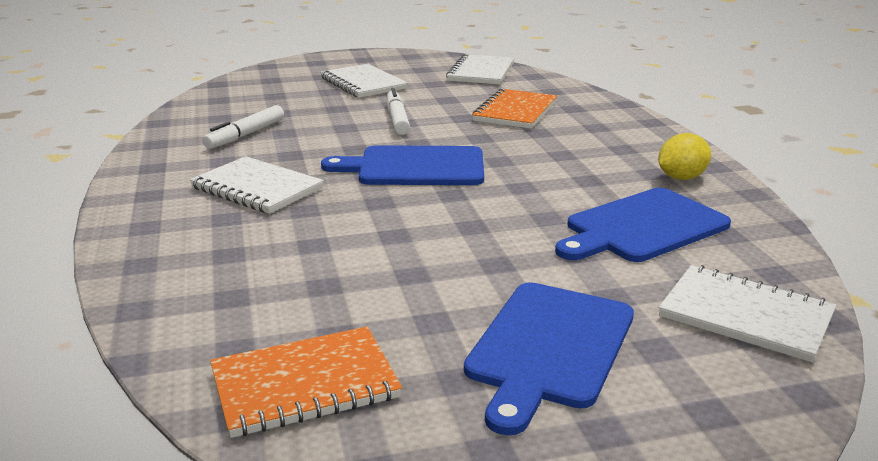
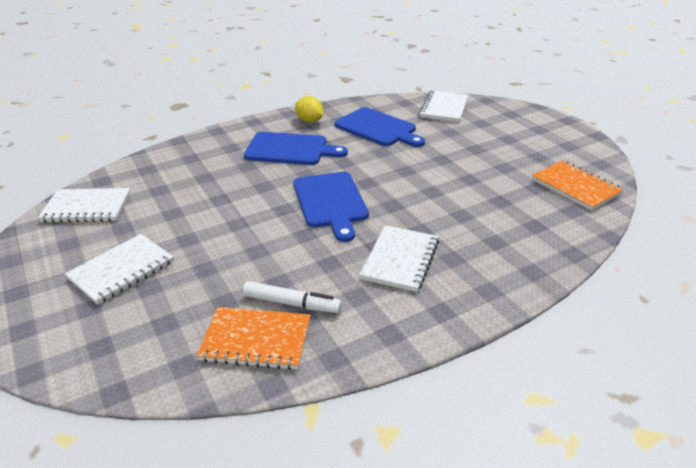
camera: 105 degrees left, 10 degrees up
white marker [387,88,410,135] -> none
blue cutting board [464,282,634,436] -> blue cutting board moved to [244,132,348,165]
orange notebook [472,88,557,129] -> orange notebook moved to [197,307,311,370]

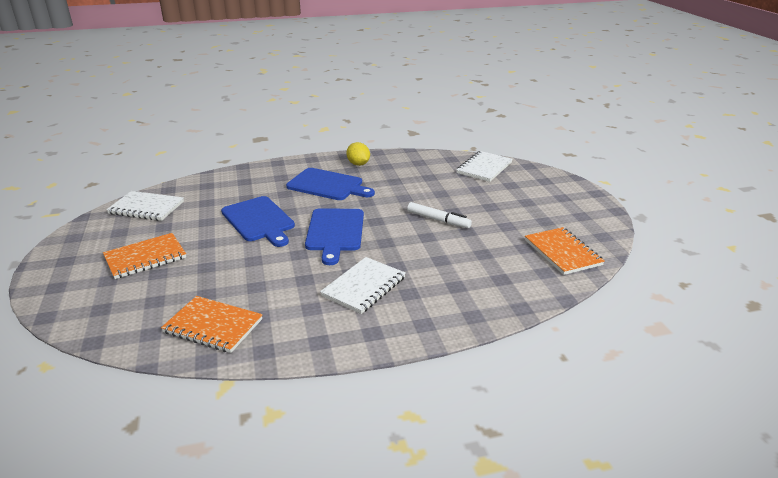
camera: 15 degrees right, 5 degrees down
white notebook [65,234,174,305] -> orange notebook [103,233,186,279]
white marker [243,281,342,313] -> white marker moved to [407,202,472,228]
blue cutting board [335,107,425,147] -> blue cutting board moved to [221,196,295,247]

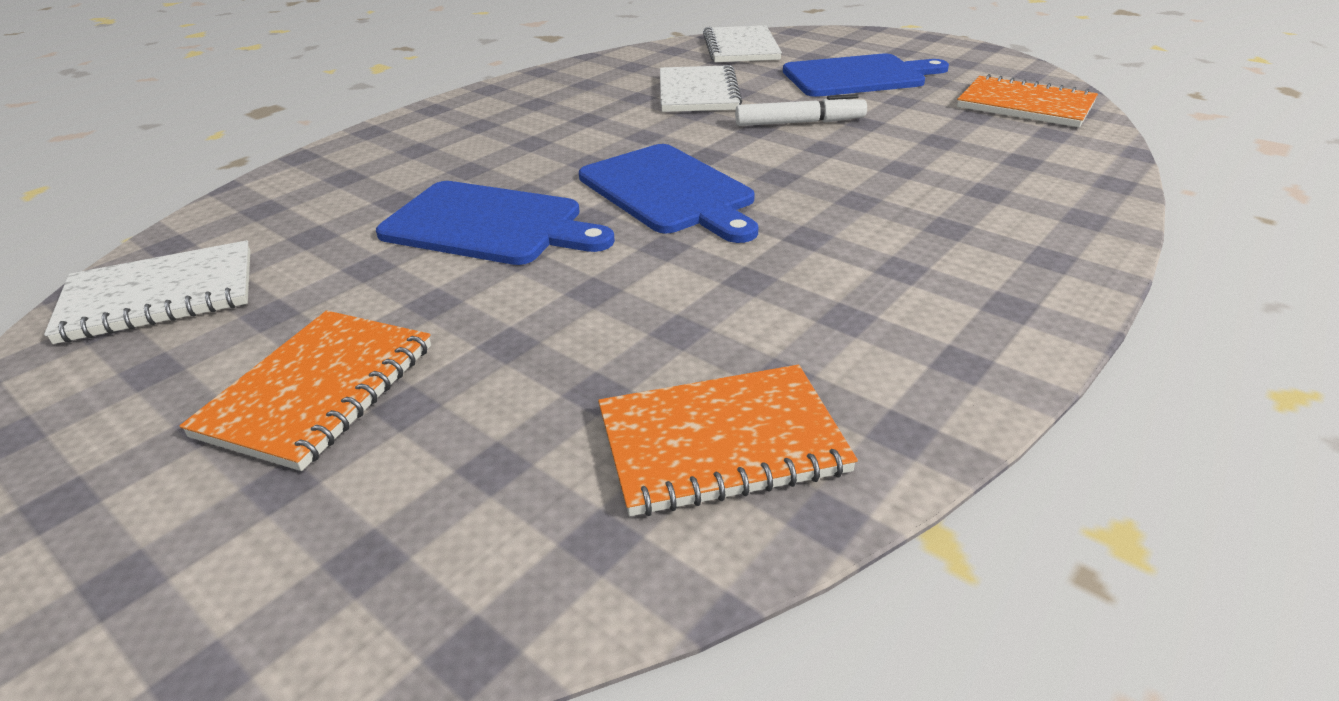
camera: 35 degrees left, 5 degrees up
blue cutting board [286,168,375,200] -> blue cutting board moved to [783,54,949,97]
white notebook [320,257,406,314] -> white notebook moved to [660,65,742,112]
yellow lemon [346,142,370,166] -> none

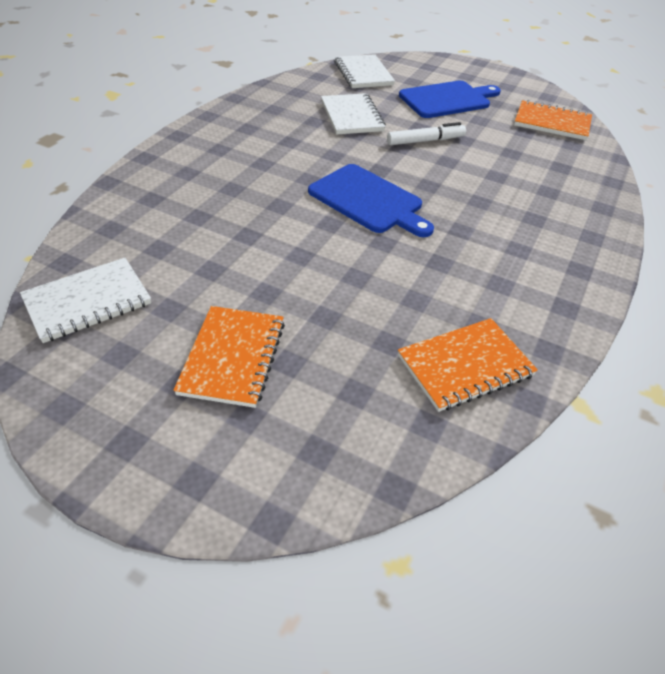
camera: 15 degrees left, 10 degrees up
blue cutting board [376,181,615,265] -> none

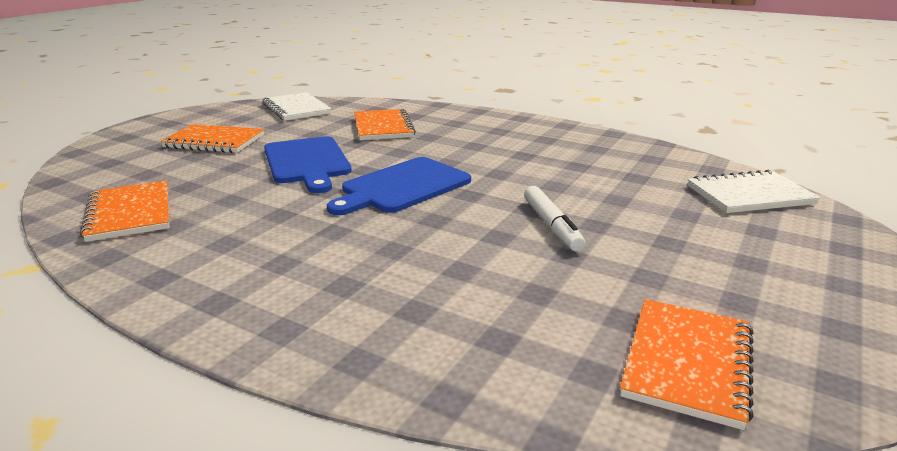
camera: 95 degrees right, 20 degrees down
white notebook [321,93,386,135] -> none
blue cutting board [399,81,501,118] -> blue cutting board moved to [264,136,352,193]
none -> orange notebook [354,109,416,140]

